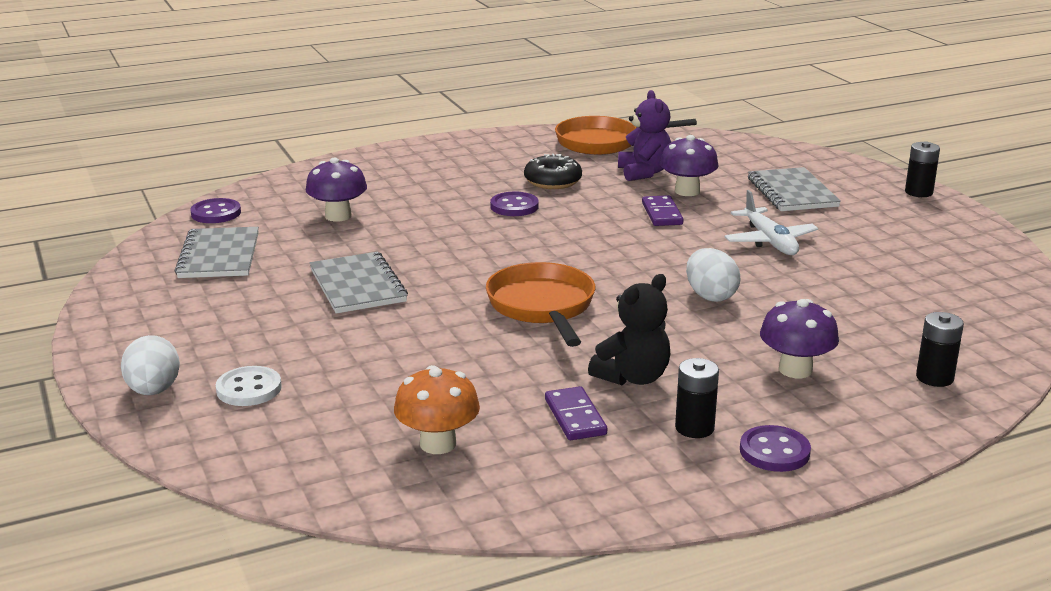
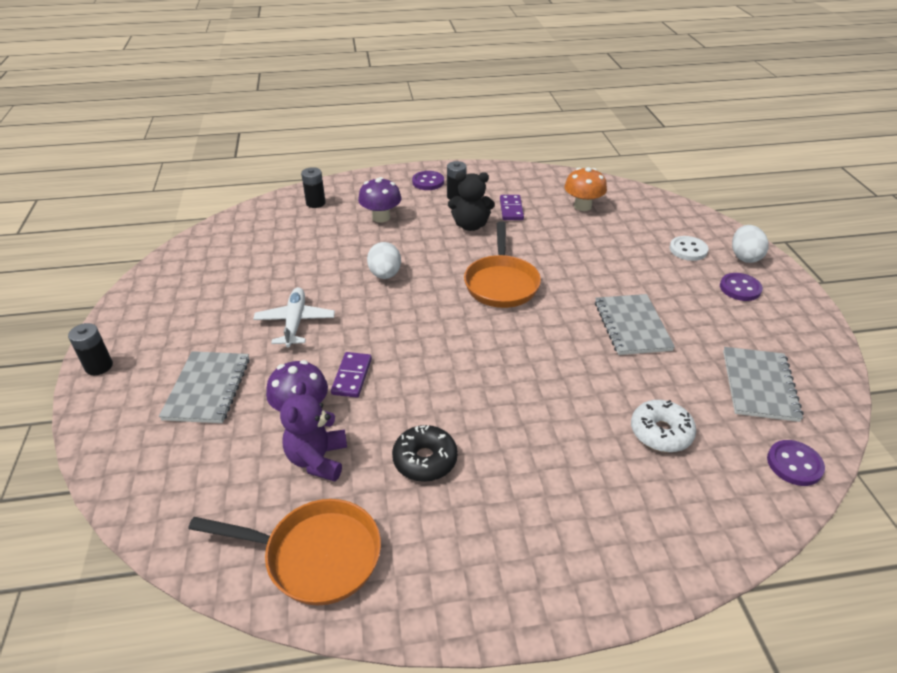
camera: 165 degrees left, 15 degrees up
purple mushroom [305,157,367,222] -> white donut [631,400,696,452]
purple button [490,192,539,216] -> purple button moved to [720,273,763,301]
black teddy bear [588,274,670,386] -> black teddy bear turned 150 degrees counterclockwise [448,172,495,231]

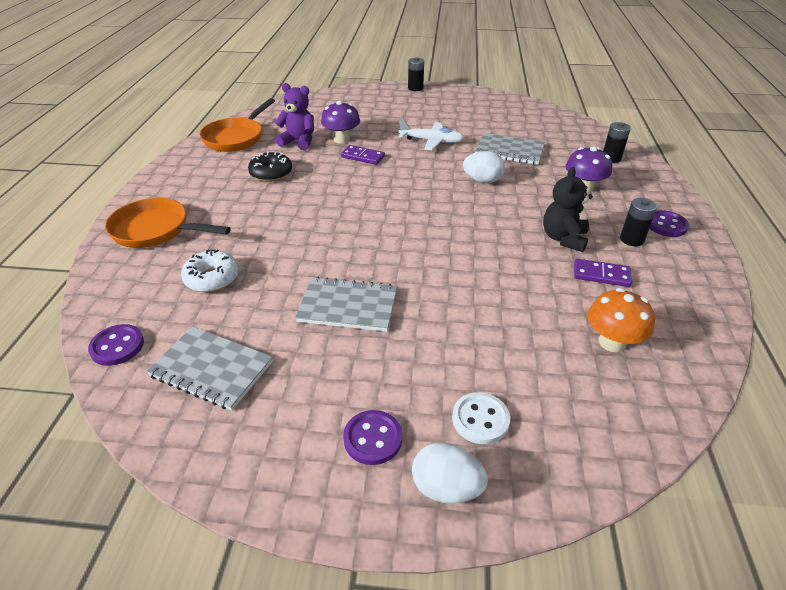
camera: 105 degrees right, 0 degrees up
grey notebook [159,351,250,423] -> grey notebook moved to [475,133,545,165]
orange pan [464,221,541,308] -> orange pan moved to [105,198,231,248]

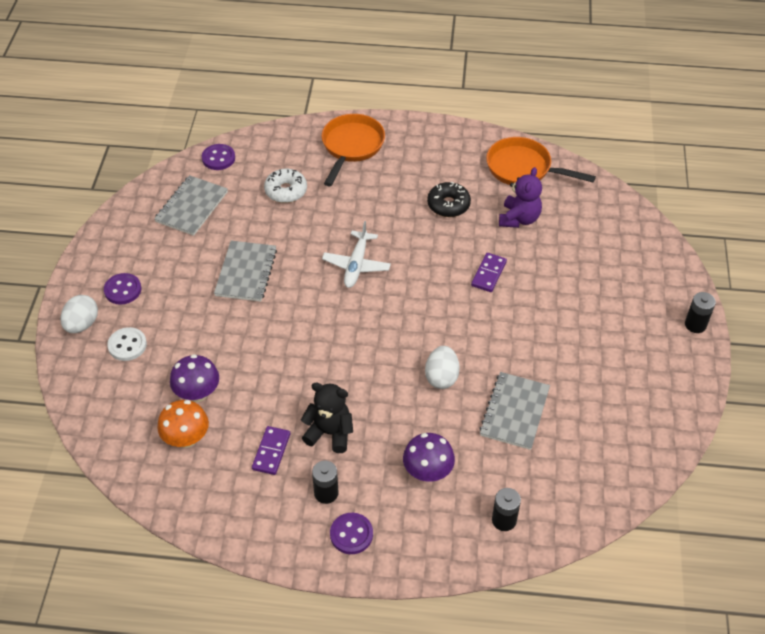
camera: 90 degrees right, 10 degrees up
purple mushroom [321,101,360,143] -> purple mushroom moved to [170,354,219,402]
white plane [399,118,464,150] -> white plane moved to [322,221,391,288]

